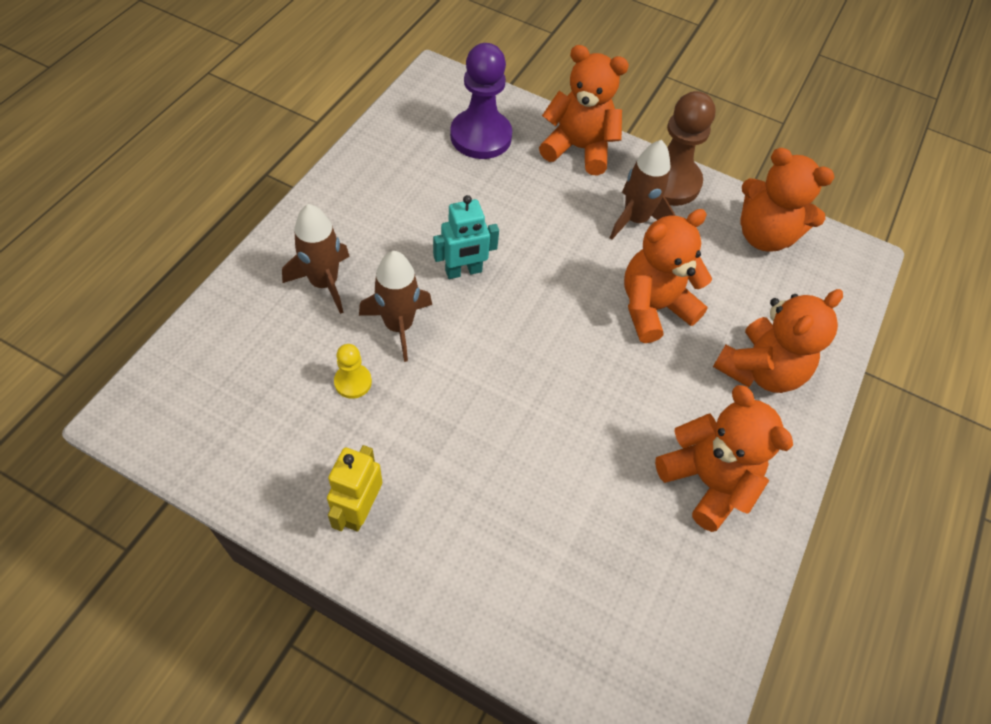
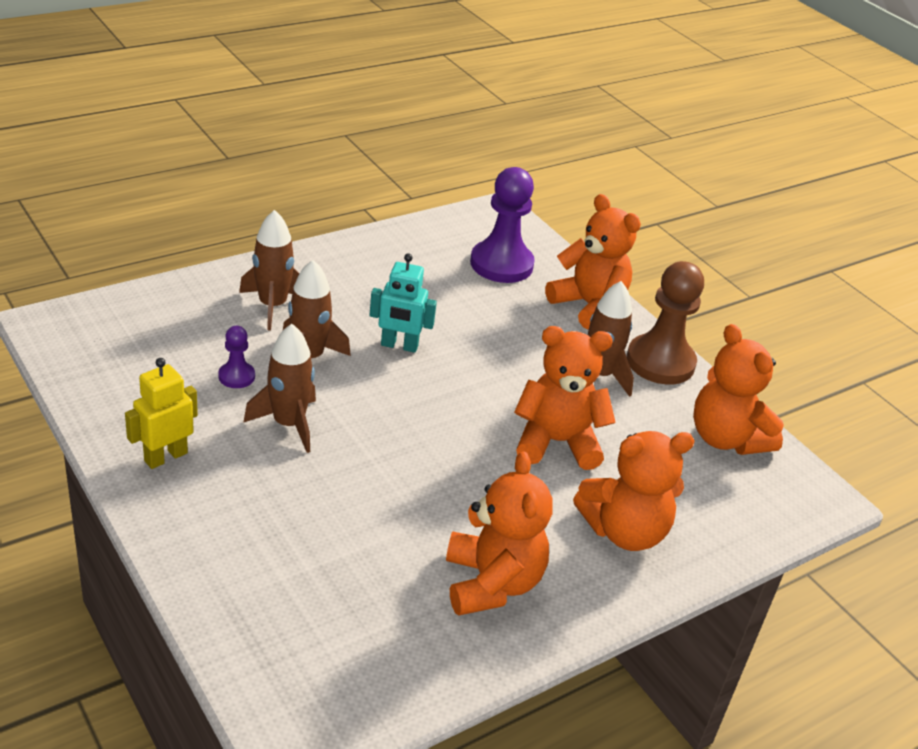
camera: 30 degrees right, 20 degrees down
yellow pawn [334,344,372,399] -> purple pawn [218,326,255,388]
none -> brown rocket [243,324,316,453]

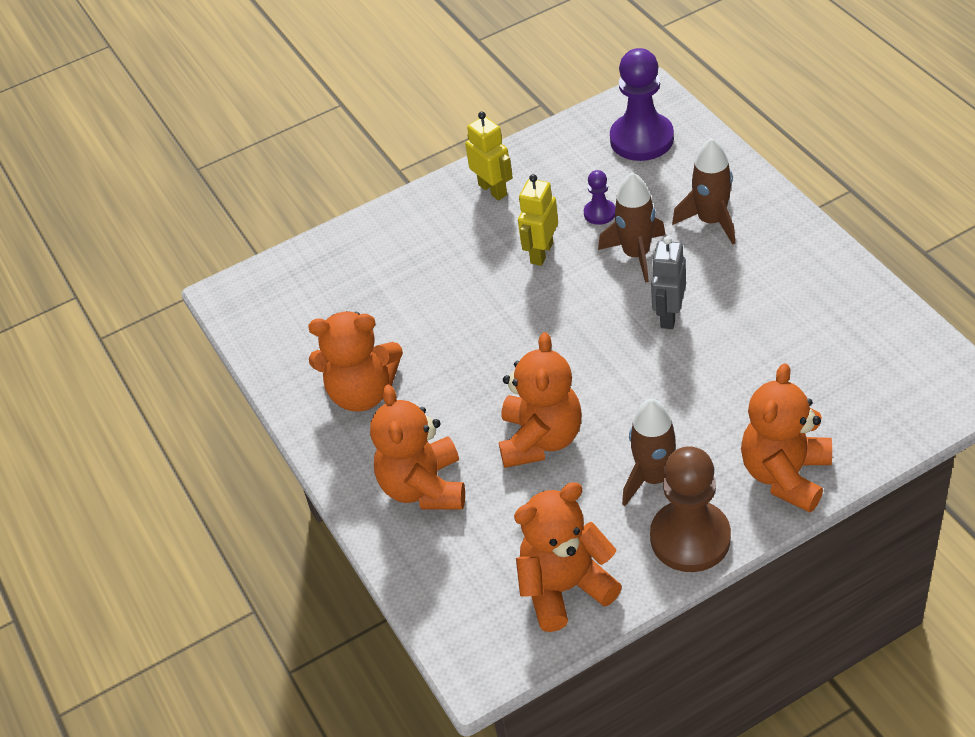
camera: 105 degrees right, 10 degrees up
brown rocket [243,324,316,453] -> yellow robot [518,174,558,266]
turquoise robot [370,253,437,353] -> grey robot [651,236,686,329]
purple pawn [470,167,535,283] -> purple pawn moved to [610,48,674,161]
orange teddy bear [545,194,641,330] -> orange teddy bear turned 150 degrees clockwise [741,363,832,512]

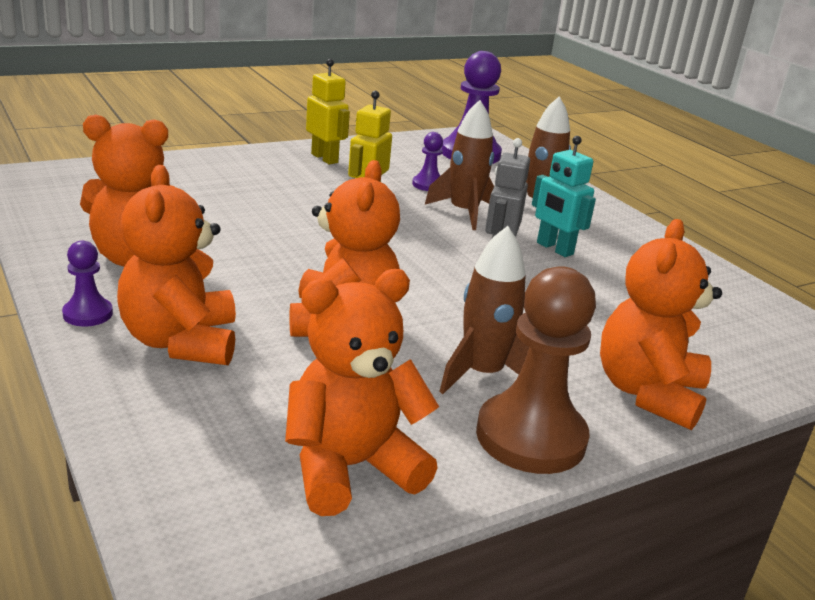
camera: 10 degrees left, 20 degrees down
none -> purple pawn [62,241,113,326]
none -> turquoise robot [532,136,596,257]

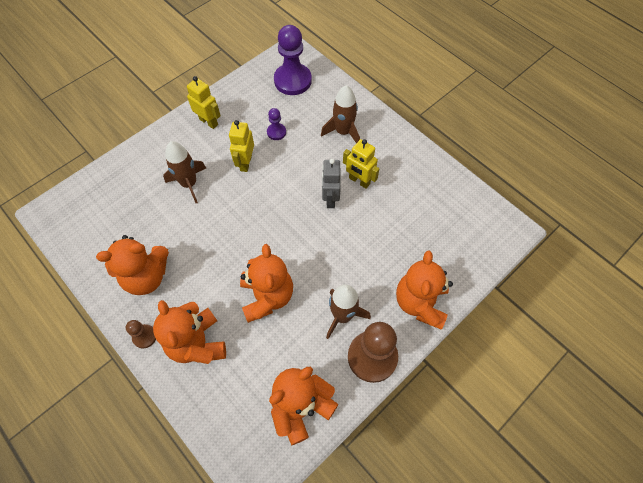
camera: 10 degrees left, 35 degrees up
purple pawn [62,241,113,326] -> brown pawn [126,320,156,349]
brown rocket [425,100,494,230] -> brown rocket moved to [163,141,206,203]
turquoise robot [532,136,596,257] -> yellow robot [343,139,379,188]

